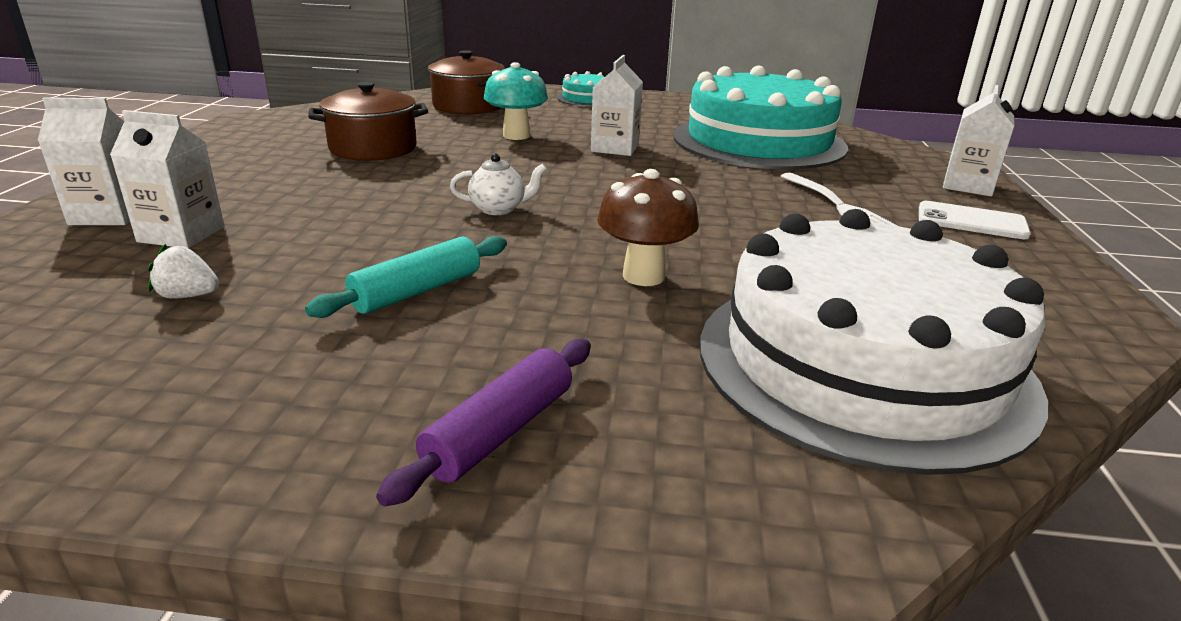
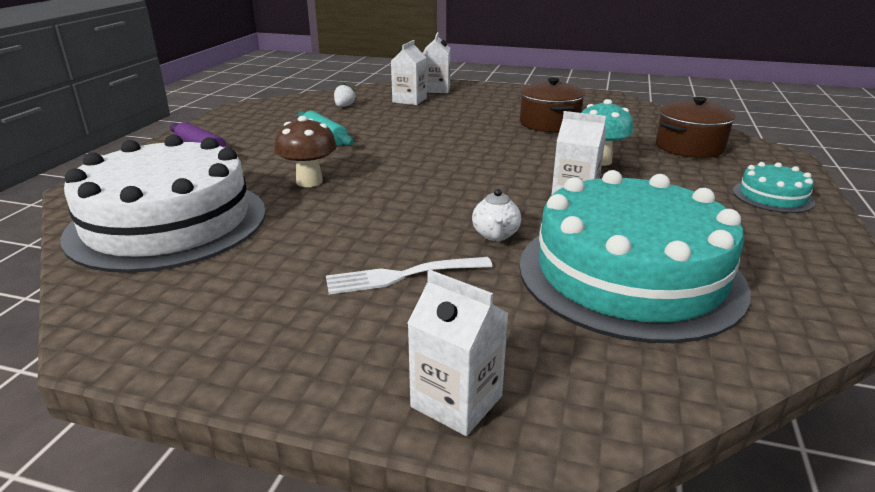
camera: 100 degrees right, 0 degrees up
white teapot [450,153,547,215] -> white teapot moved to [472,189,521,241]
white phone [919,201,1031,239] -> none

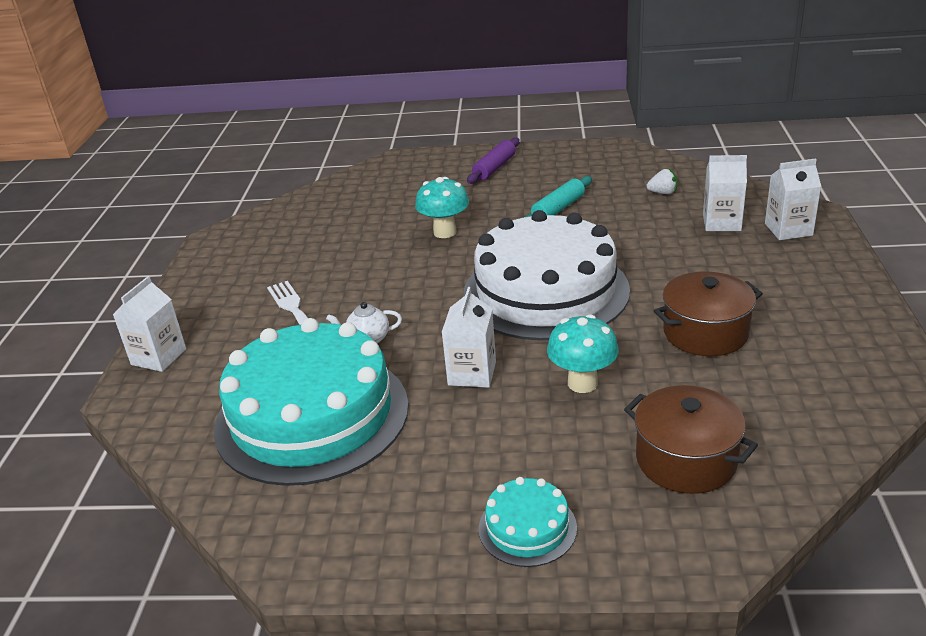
camera: 80 degrees right, 5 degrees up
white cake [61,135,266,273] -> white cake moved to [463,210,630,341]
brown mushroom [274,116,337,187] -> turquoise mushroom [415,177,469,238]

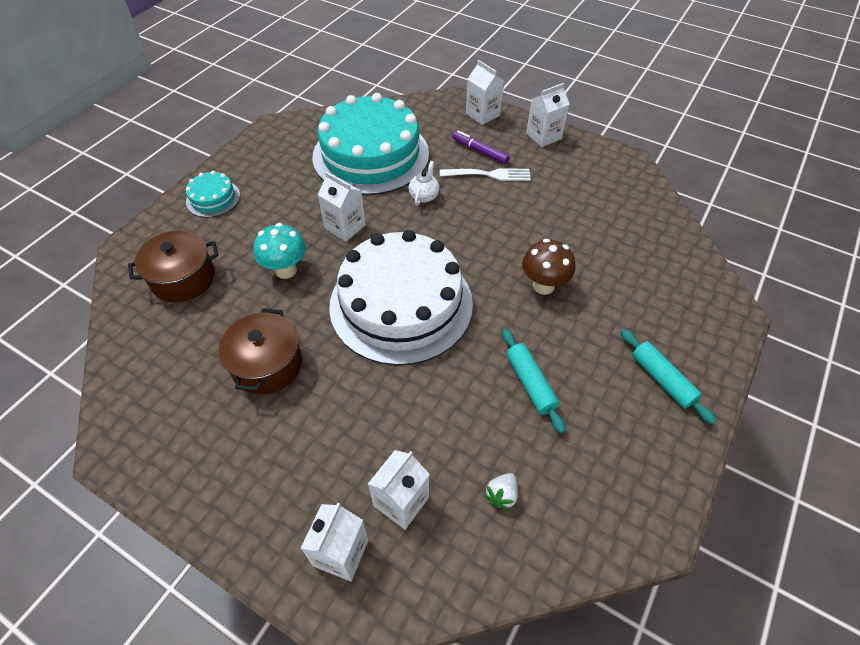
camera: 115 degrees right, 20 degrees up
turquoise mushroom [415,177,469,238] -> brown mushroom [522,239,575,295]
purple rolling pin [467,138,520,184] -> turquoise rolling pin [620,329,716,424]
none -> purple marker [452,130,510,164]
none -> white carton [526,83,570,147]

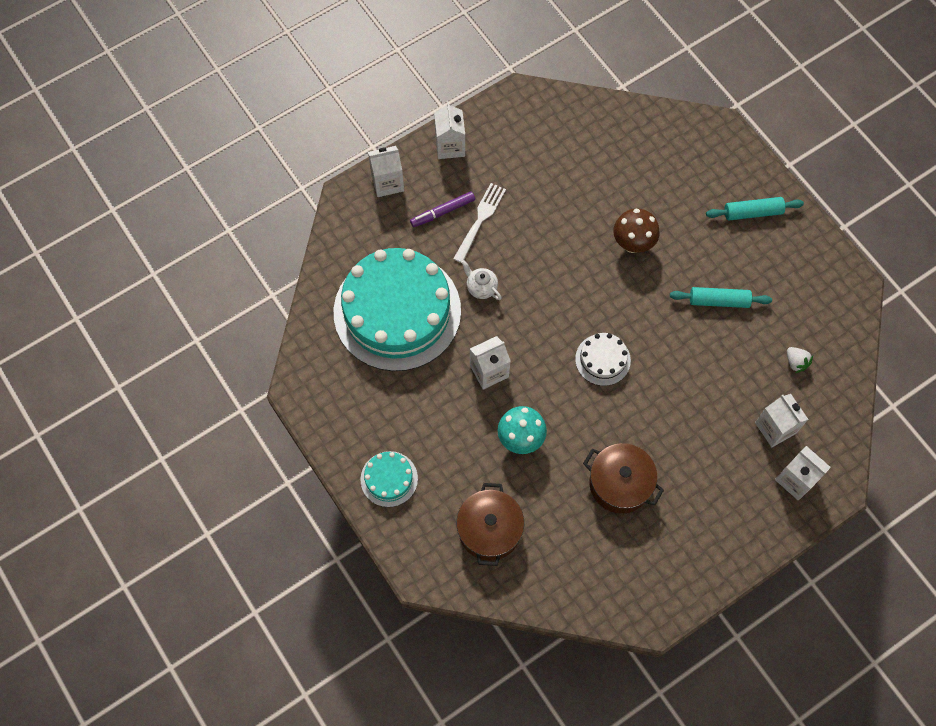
camera: 65 degrees left, 15 degrees up
white cake [329,230,473,365] -> white cake [575,333,631,386], size x0.43

